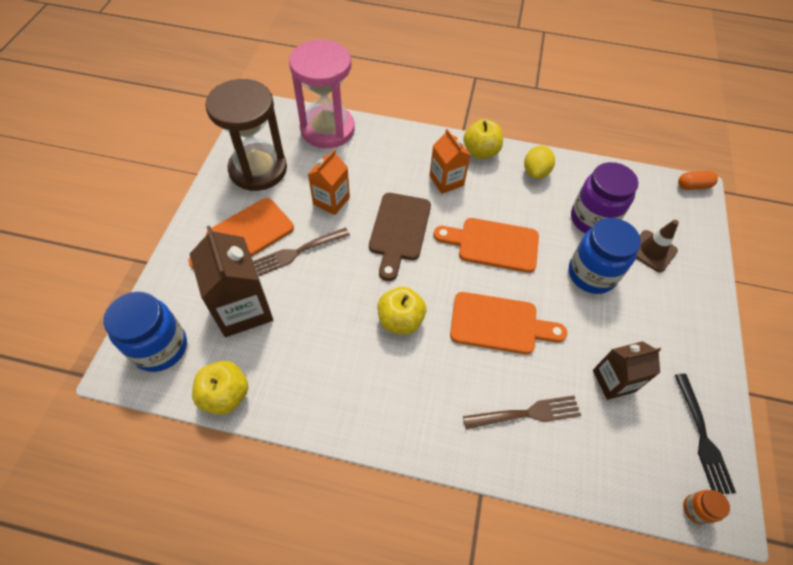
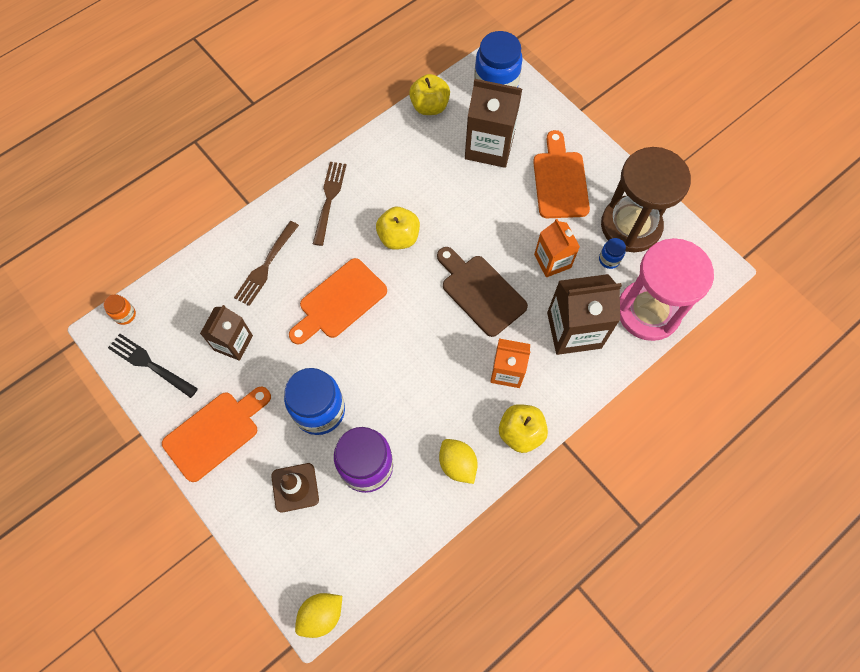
camera: 130 degrees right, 10 degrees up
brown fork [253,227,350,276] -> brown fork moved to [313,162,346,246]
orange cutting board [434,218,539,273] -> orange cutting board moved to [162,387,271,482]
orange capsule [678,171,718,190] -> yellow lemon [295,593,342,638]
none -> brown carton [547,274,622,355]
none -> blue jar [599,238,626,269]

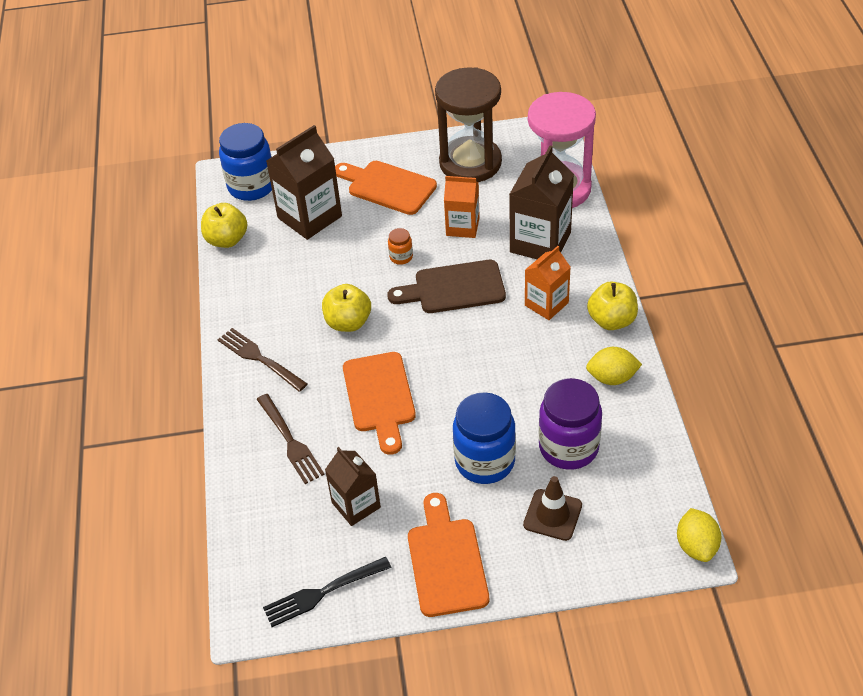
camera: 55 degrees left, 20 degrees down
orange jar [104,294,136,325] -> orange jar moved to [388,228,413,265]
blue jar [599,238,626,269] -> none

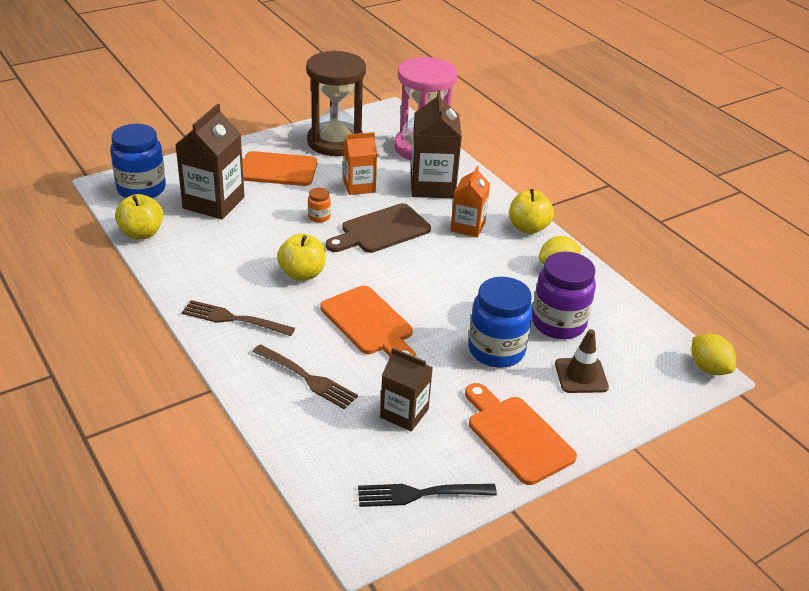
camera: 30 degrees left, 10 degrees down
black fork [263,557,391,627] -> black fork turned 45 degrees clockwise [358,484,497,507]

